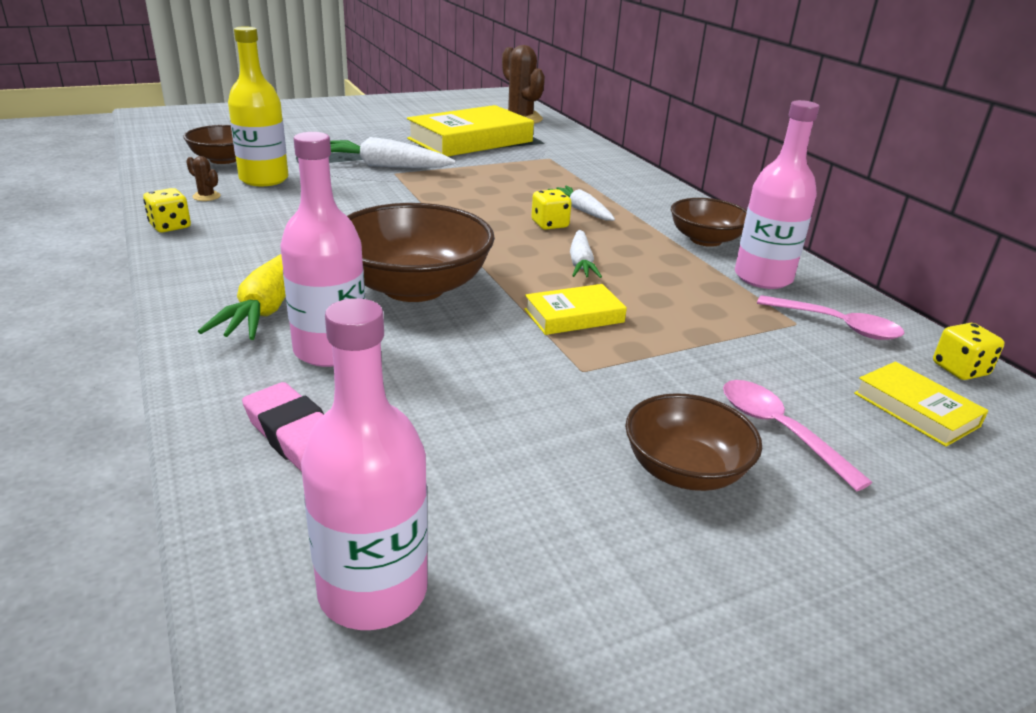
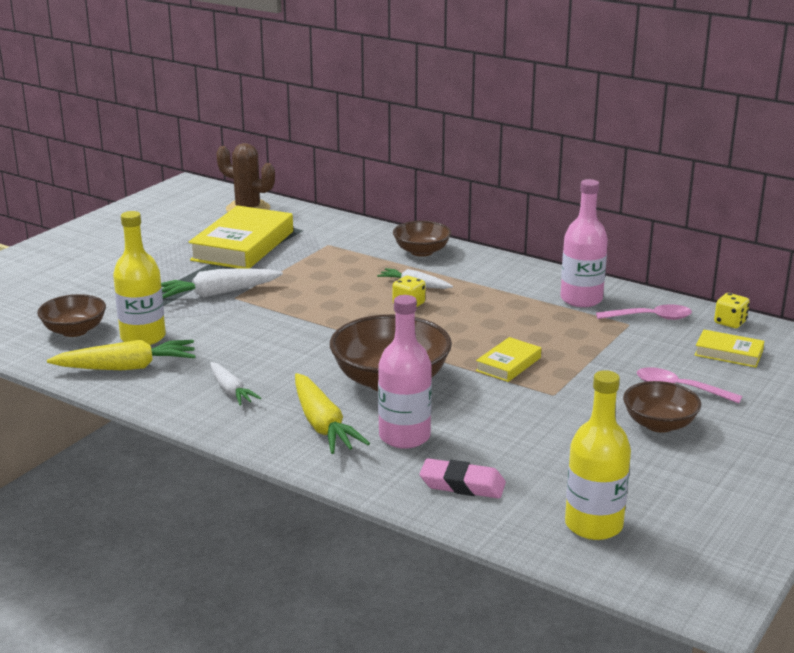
camera: 30 degrees left, 5 degrees down
yellow dice [143,188,191,232] -> none
brown cactus [186,156,221,201] -> yellow carrot [47,340,196,370]
pink bottle [301,298,428,630] -> yellow bottle [565,370,631,540]
white carrot [570,230,602,278] -> white carrot moved to [210,362,261,405]
brown bowl [671,198,747,247] -> brown bowl moved to [393,221,451,257]

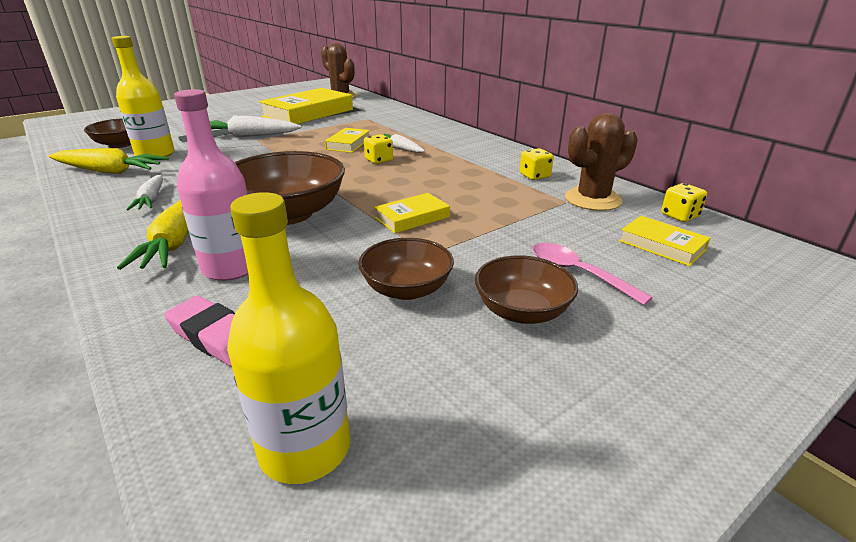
camera: 20 degrees right, 5 degrees up
brown bowl [393,221,451,257] -> brown bowl moved to [358,238,454,300]
pink bottle [560,179,608,307] -> yellow dice [520,148,554,180]
pink spoon [596,304,692,320] -> brown cactus [565,113,638,211]
none -> yellow book [325,128,370,153]

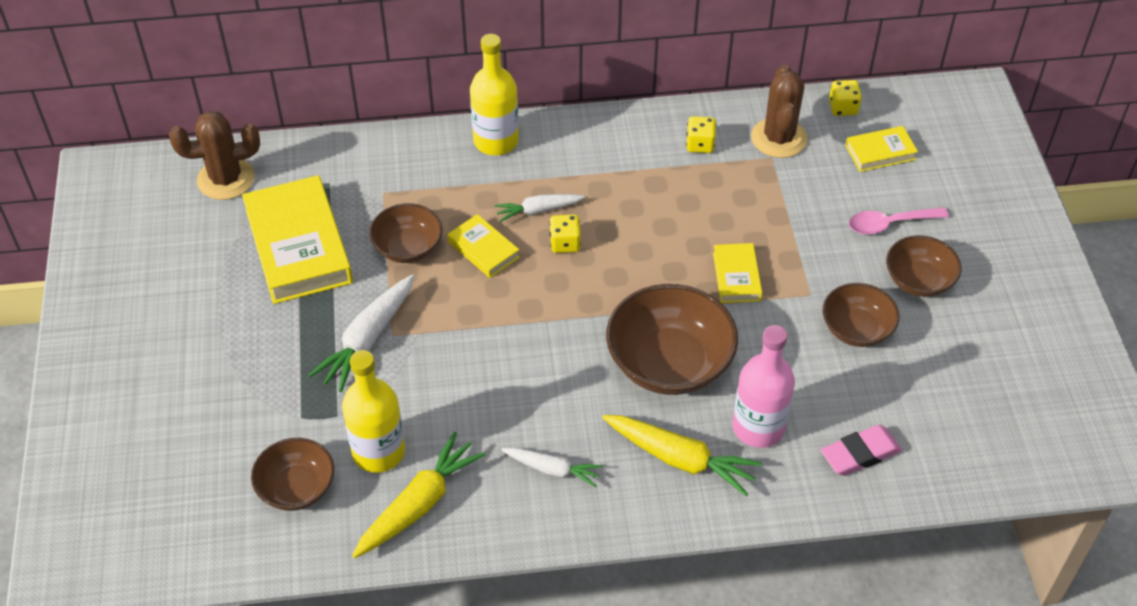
camera: 60 degrees left, 20 degrees up
yellow bottle [227,192,350,484] -> yellow bottle moved to [470,34,519,155]
none -> brown bowl [369,203,443,263]

